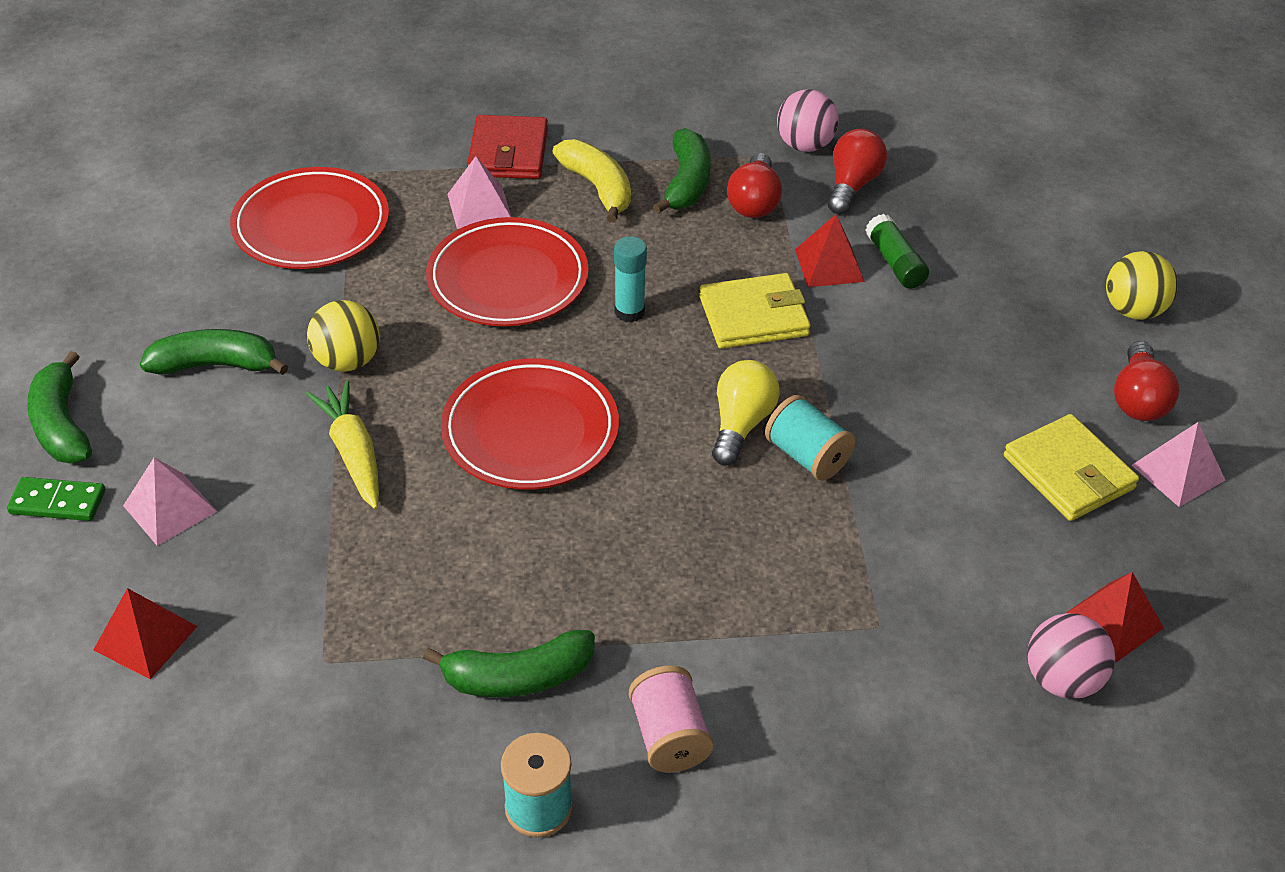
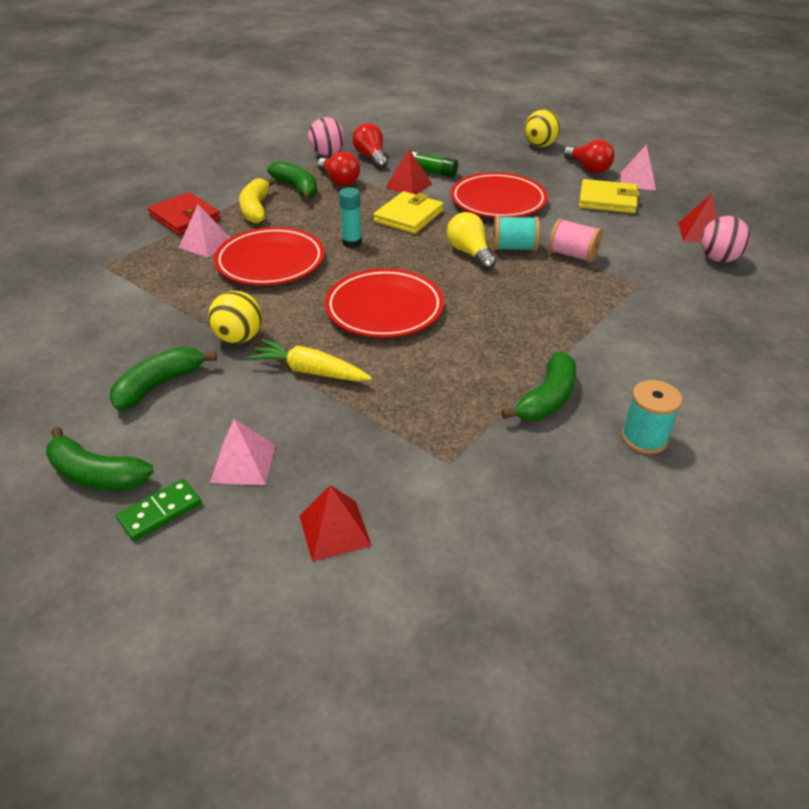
camera: 45 degrees left, 5 degrees down
red plate [230,167,389,269] -> red plate moved to [451,172,548,218]
yellow banana [553,139,631,223] -> yellow banana turned 105 degrees counterclockwise [239,178,276,224]
pink spool [629,665,713,773] -> pink spool moved to [549,218,602,263]

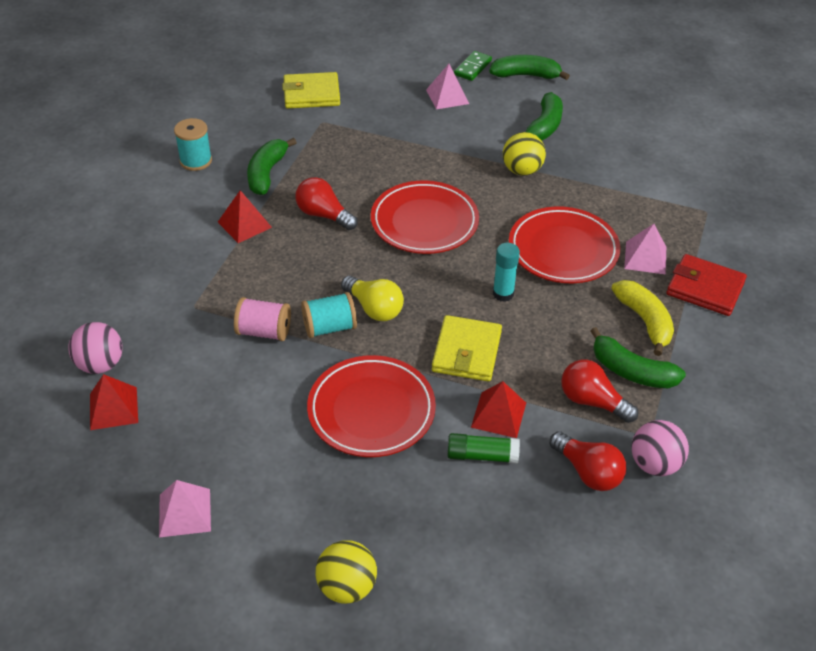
camera: 160 degrees right, 5 degrees up
yellow carrot [247,339,372,381] -> none
red pyramid [299,485,372,562] -> red pyramid moved to [218,190,272,243]
red light bulb [564,139,615,173] -> red light bulb moved to [295,177,358,230]
yellow wallet [579,179,640,214] -> yellow wallet moved to [282,72,340,109]

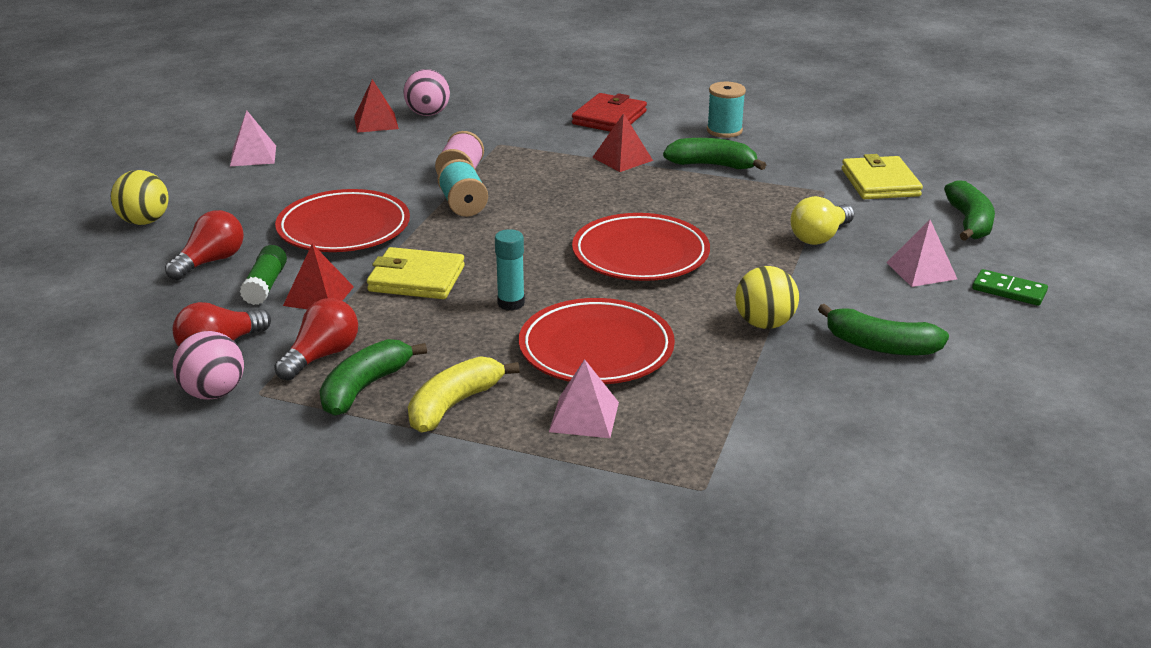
camera: 90 degrees right, 15 degrees down
red light bulb [295,177,358,230] -> red light bulb moved to [165,210,244,280]
yellow light bulb [341,276,404,321] -> yellow light bulb moved to [790,196,854,245]
green banana [489,55,570,80] -> green banana moved to [944,180,995,241]
yellow banana [611,280,674,356] -> yellow banana turned 150 degrees clockwise [408,356,520,433]
red wallet [666,254,747,316] -> red wallet moved to [572,93,647,132]

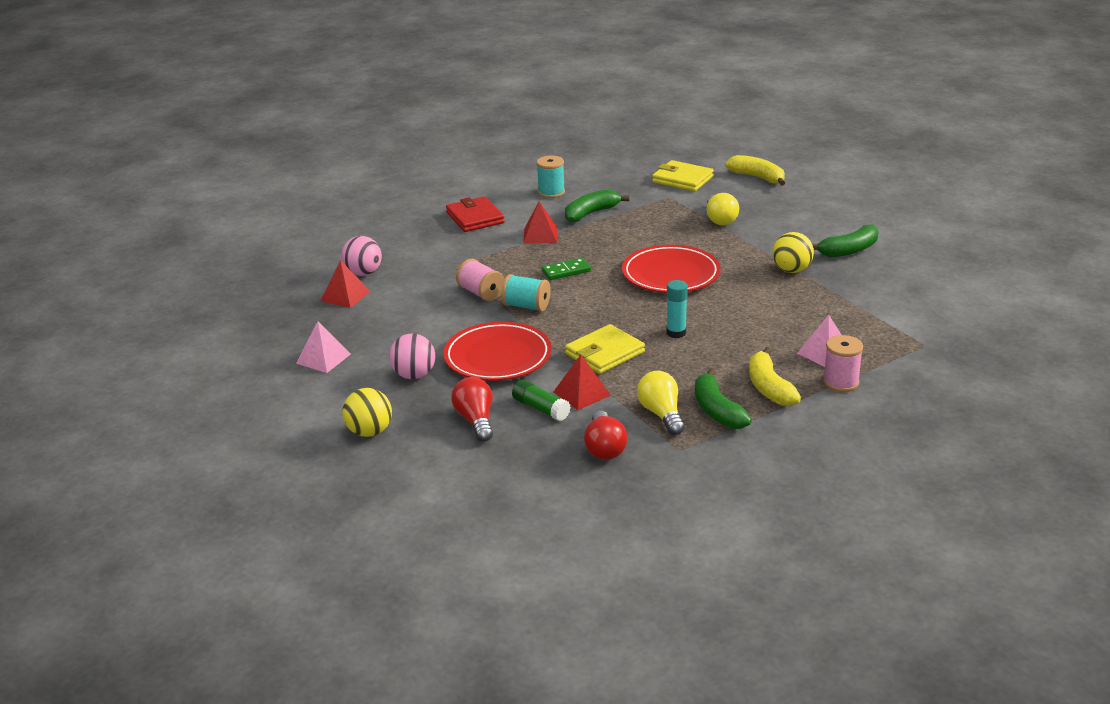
camera: 50 degrees left, 0 degrees up
pink ball [173,331,244,400] -> pink ball moved to [389,333,435,379]
red light bulb [274,298,358,381] -> yellow light bulb [637,371,684,435]
red plate [519,298,675,384] -> none
pink pyramid [886,220,957,287] -> none
green banana [944,180,995,241] -> yellow banana [725,155,785,186]
green domino [972,269,1048,306] -> green domino moved to [542,258,591,280]
none -> pink spool [823,335,863,392]

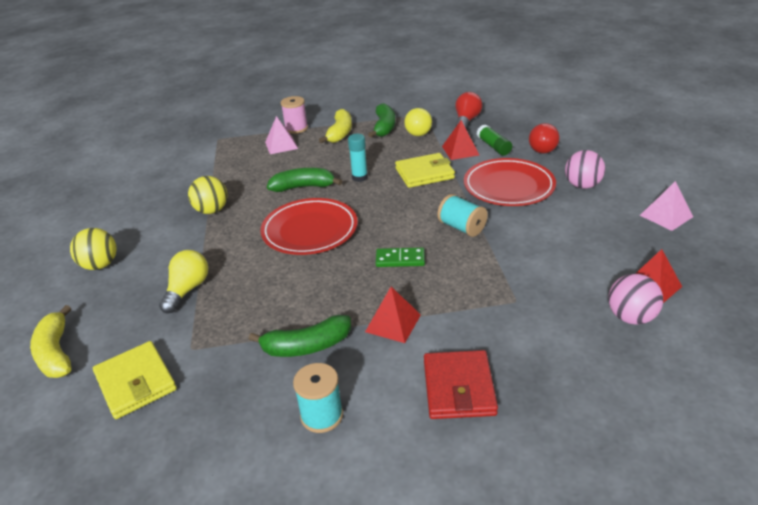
camera: 155 degrees left, 5 degrees up
yellow ball [342,388,392,437] -> yellow ball moved to [70,228,117,270]
pink spool [456,259,505,301] -> none
green banana [812,224,879,257] -> green banana moved to [267,168,342,192]

